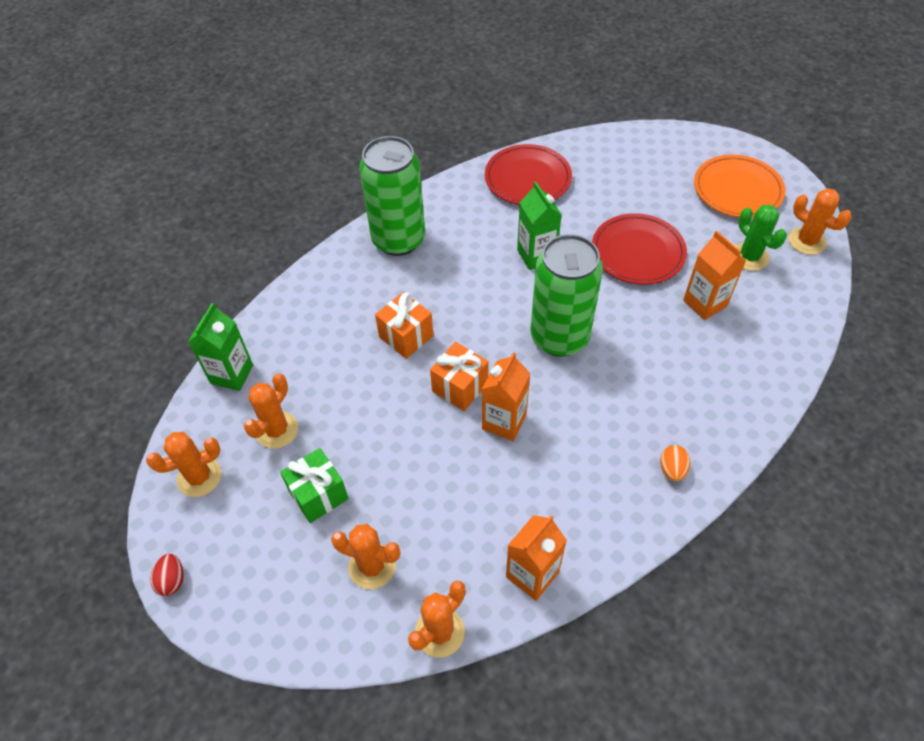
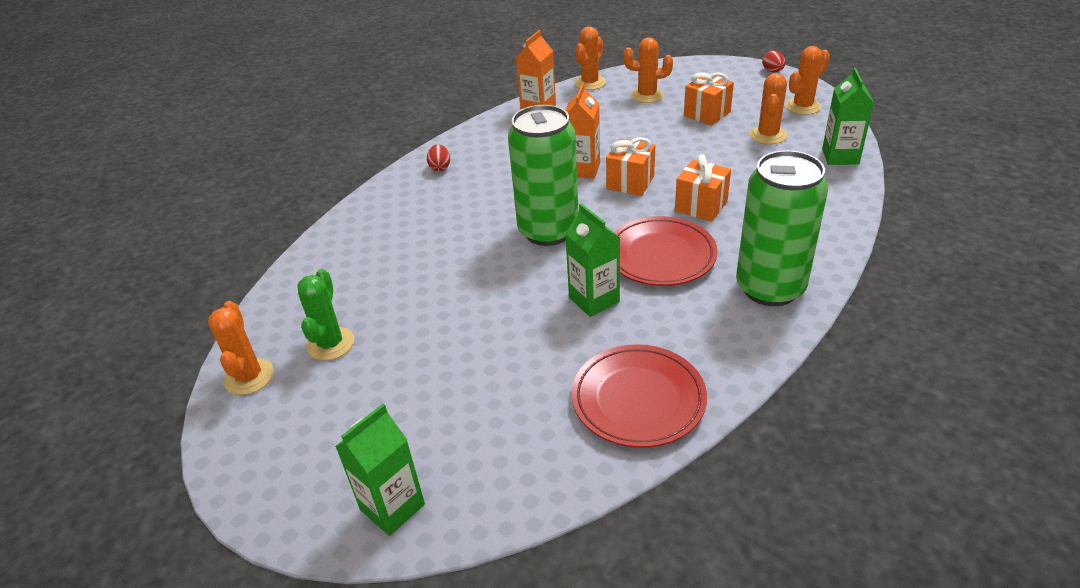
camera: 170 degrees right, 15 degrees down
green gift [280,448,349,523] -> orange gift [684,72,734,126]
red plate [592,213,687,285] -> red plate moved to [614,216,718,286]
orange egg [660,445,690,481] -> red egg [427,144,450,171]
orange carton [683,231,746,320] -> none
orange plate [694,155,786,218] -> none
green cactus [736,204,787,271] -> green cactus turned 45 degrees clockwise [297,269,354,361]
orange cactus [788,188,852,255] -> orange cactus turned 45 degrees clockwise [208,301,274,395]
none -> green carton [335,404,425,536]

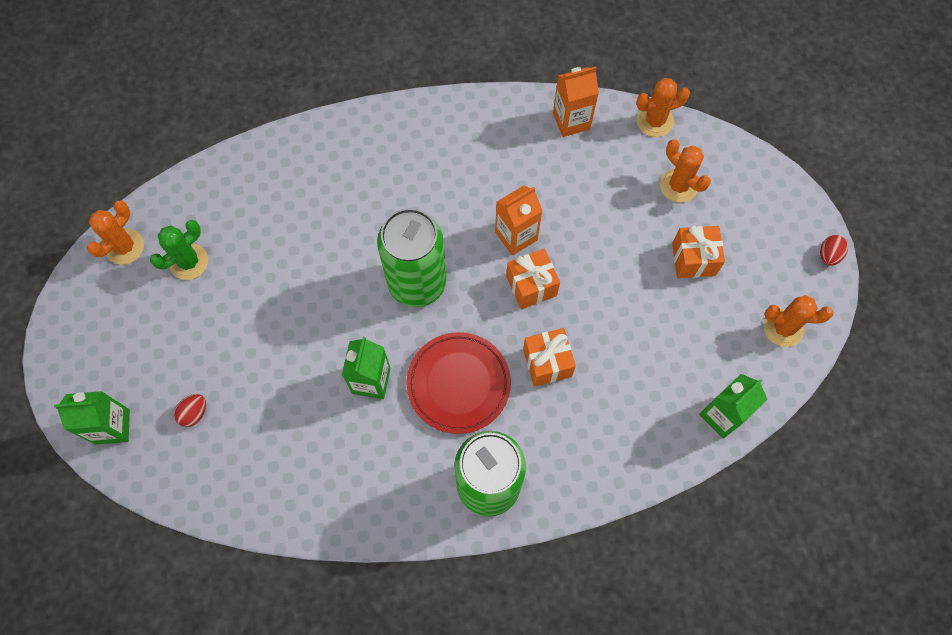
camera: 40 degrees right, 30 degrees up
red egg [427,144,450,171] -> red egg moved to [174,394,206,427]
red plate [572,344,707,448] -> none
orange cactus [750,73,787,144] -> none

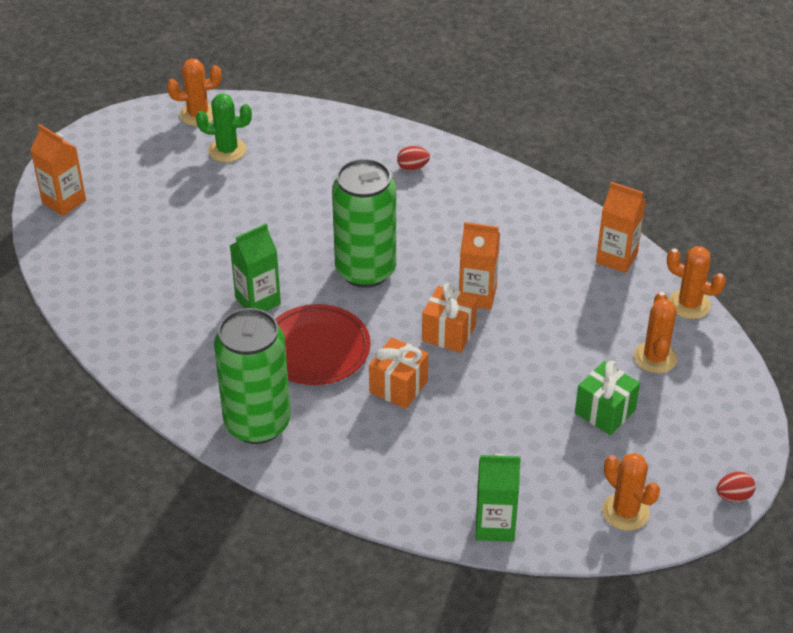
camera: 45 degrees right, 25 degrees down
green carton [54,391,130,445] -> orange carton [31,124,86,216]
red egg [174,394,206,427] -> red egg moved to [397,146,430,171]
orange gift [672,225,725,278] -> green gift [575,361,640,435]

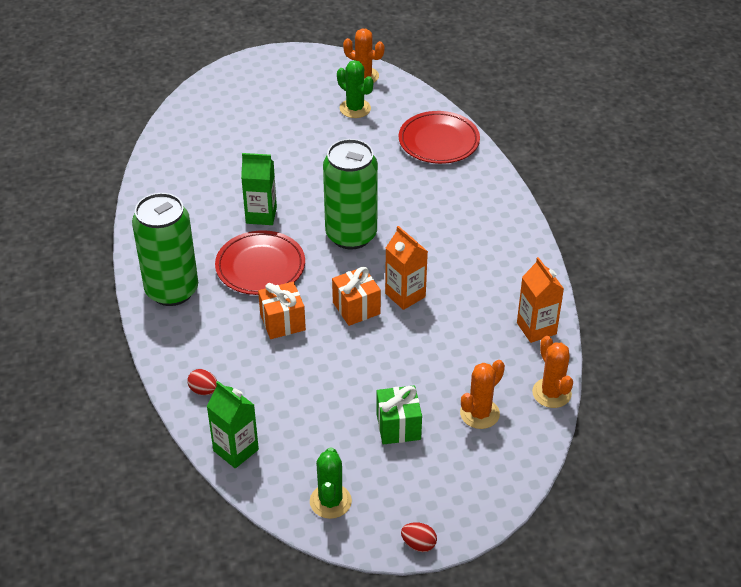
camera: 40 degrees right, 0 degrees up
orange carton [31,124,86,216] -> none
red egg [397,146,430,171] -> red egg moved to [187,369,217,395]
orange cactus [602,453,660,531] -> green cactus [310,447,352,519]
none -> red plate [399,111,480,164]

